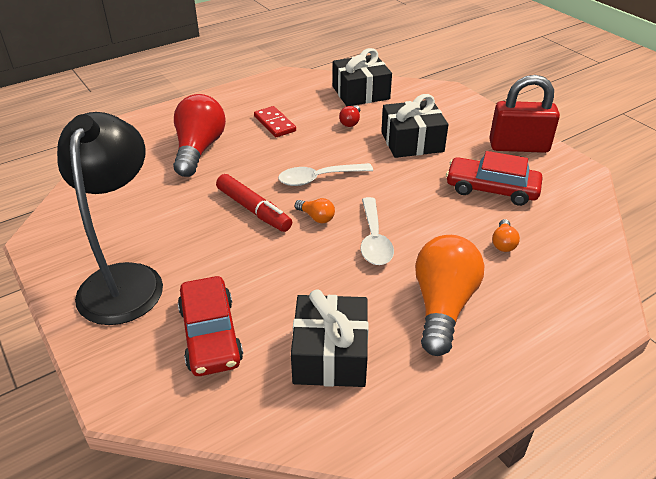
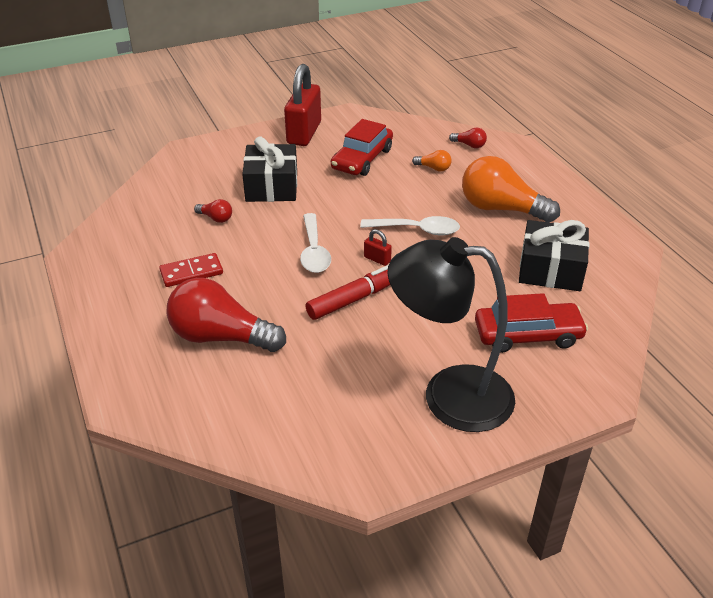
camera: 80 degrees left, 0 degrees up
orange light bulb [295,198,335,223] -> red padlock [364,229,392,266]
black gift [333,48,392,106] -> none
none -> red light bulb [449,128,487,148]

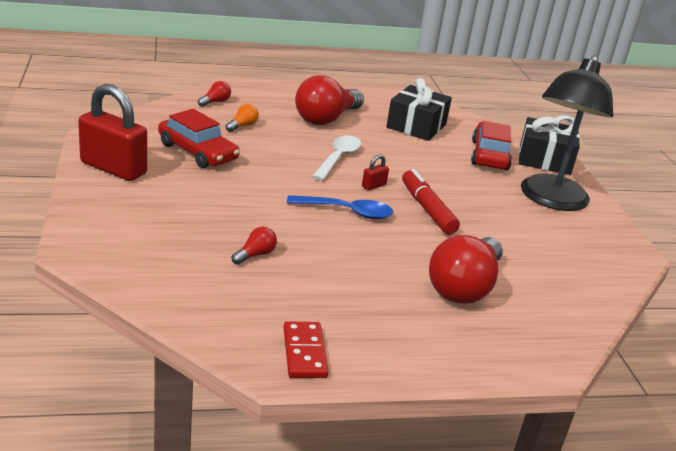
camera: 80 degrees left, 10 degrees down
red domino [159,253,223,287] -> red domino moved to [284,321,328,378]
black gift [242,136,297,202] -> black gift moved to [519,115,580,175]
white spoon [300,213,331,273] -> blue spoon [287,195,393,219]
orange light bulb [462,156,560,222] -> red light bulb [295,75,364,125]

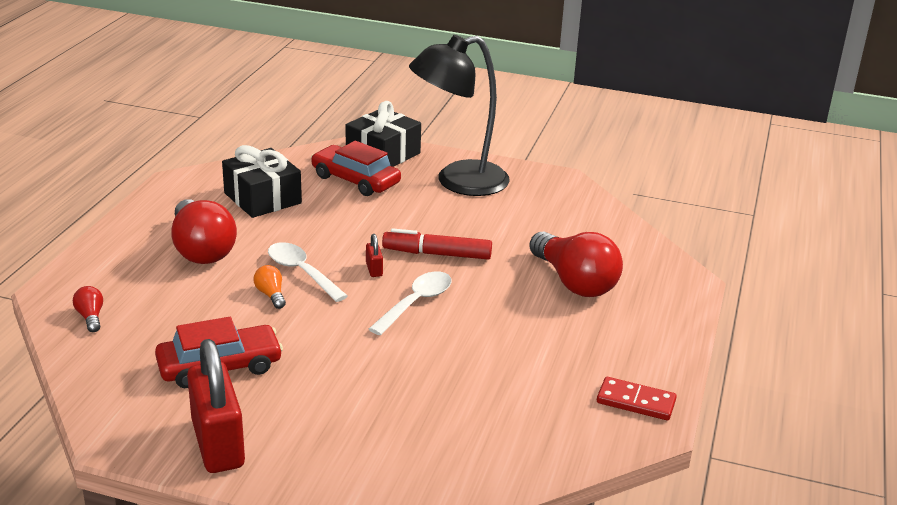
camera: 60 degrees left, 0 degrees up
red padlock [78,84,147,181] -> red padlock turned 75 degrees counterclockwise [187,339,245,473]
orange light bulb [226,104,259,132] -> orange light bulb moved to [254,265,286,309]
red light bulb [232,227,277,265] -> none
blue spoon [287,195,393,219] -> white spoon [369,271,452,335]
black lamp [521,55,613,211] -> black lamp turned 105 degrees clockwise [409,35,510,196]

